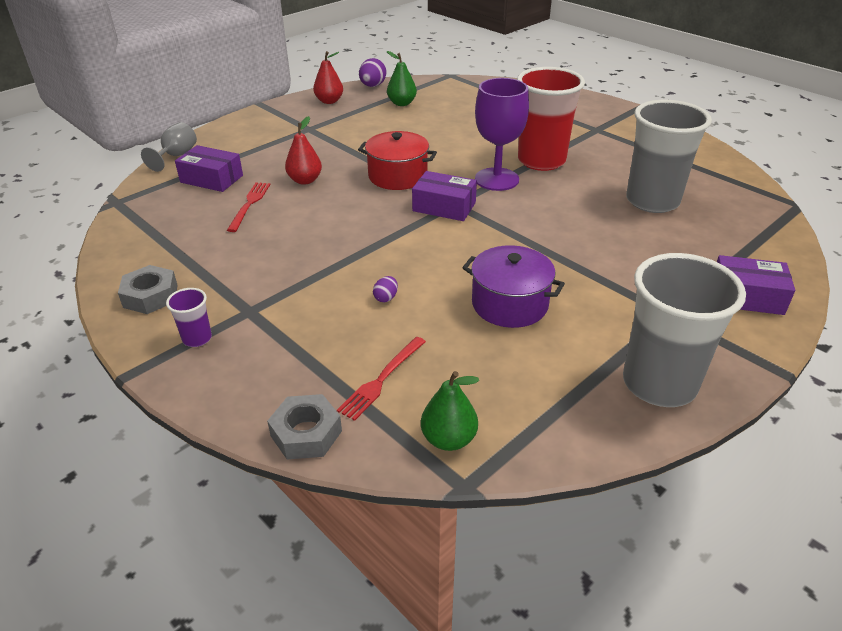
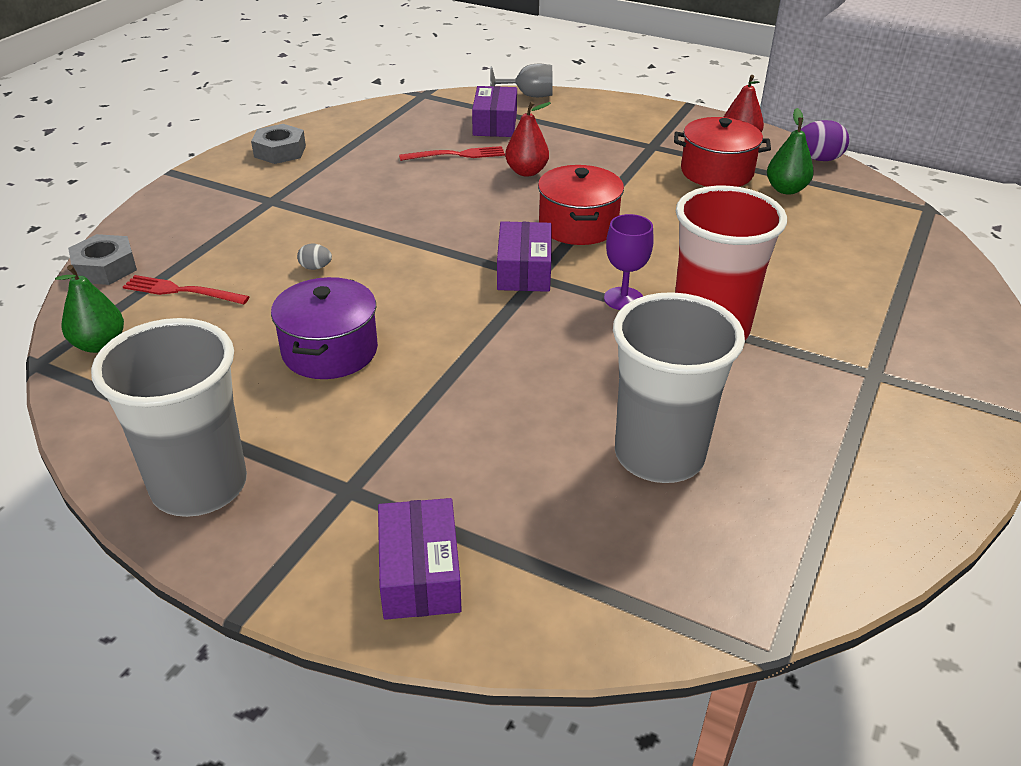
camera: 70 degrees right, 0 degrees up
purple cup [166,288,212,347] -> none
purple egg [373,276,398,302] -> grey egg [297,244,332,270]
purple goblet [475,78,529,191] -> purple goblet [604,214,654,310], size x0.61
none -> red pot [674,117,771,187]

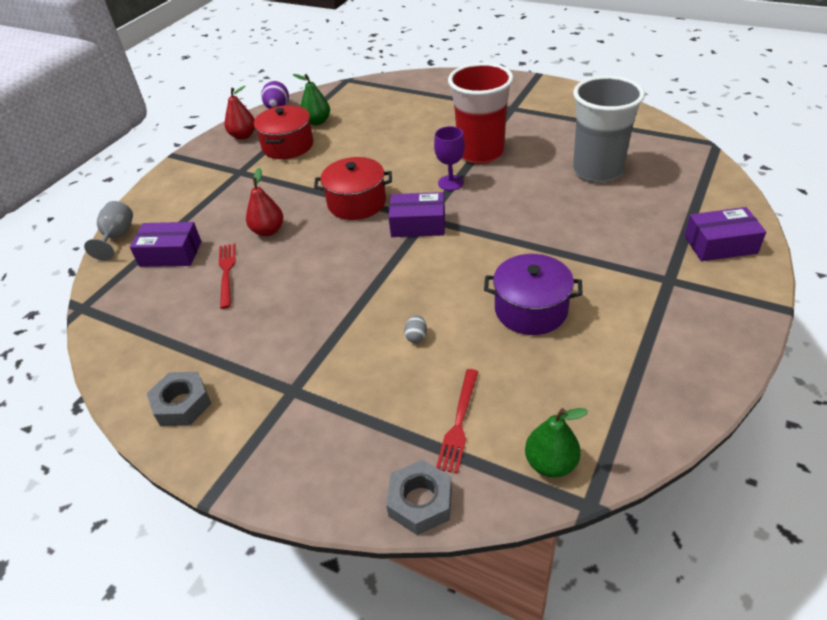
camera: 85 degrees left, 5 degrees up
grey cup [91,318,247,517] -> none

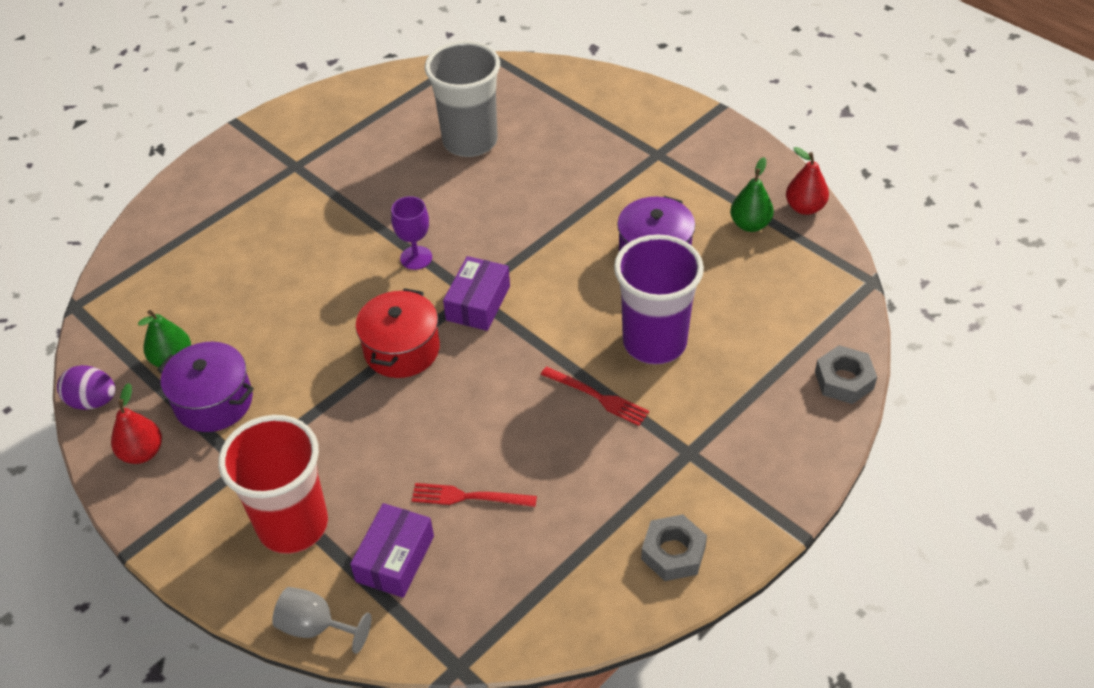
camera: 75 degrees left, 5 degrees up
red pear [246,168,283,236] -> red pear moved to [786,147,829,215]
red pot [254,105,313,159] -> purple pot [157,342,254,432]
grey egg [404,315,427,343] -> purple cup [614,234,704,364]
red fork [436,369,478,474] -> red fork moved to [541,366,649,426]
red cup [448,63,513,164] -> red cup moved to [218,415,328,554]
green pear [525,408,588,478] -> green pear moved to [730,157,774,232]
purple box [684,207,766,261] -> none

